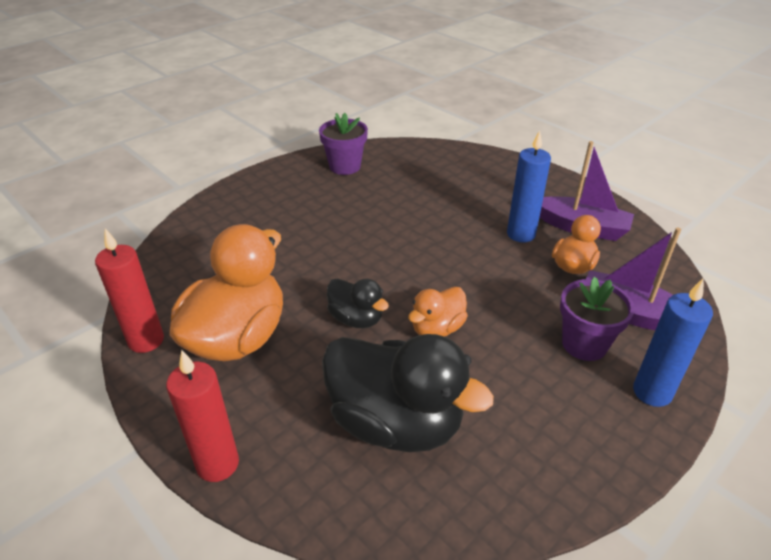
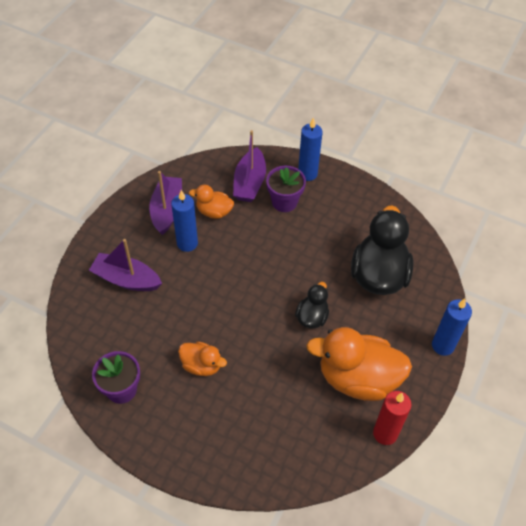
camera: 110 degrees left, 15 degrees up
red candle [166,350,239,482] -> blue candle [432,299,472,356]
orange duck [408,287,468,337] -> orange duck moved to [178,341,227,376]
none -> purple boat [89,239,162,291]

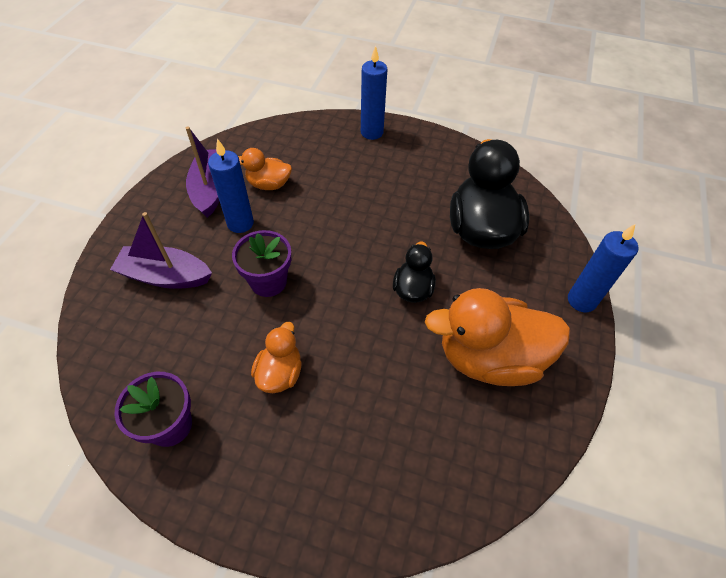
camera: 10 degrees left, 0 degrees up
orange duck [178,341,227,376] -> orange duck turned 90 degrees counterclockwise [251,322,302,393]
purple boat [233,130,266,202] -> none
purple flower pot [266,166,306,212] -> purple flower pot moved to [232,230,291,297]
red candle [373,391,412,445] -> none

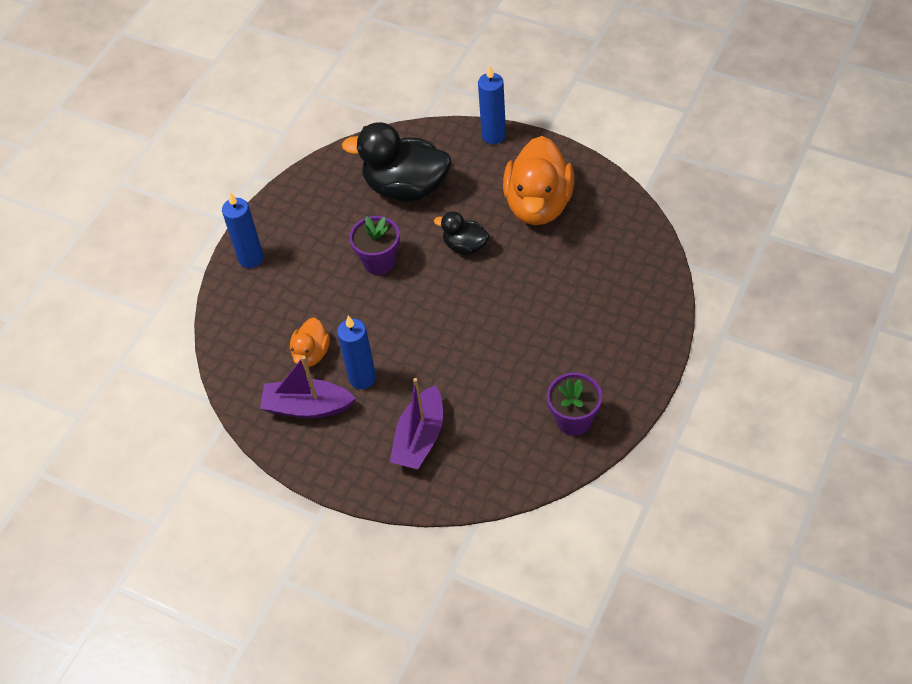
camera: 75 degrees left, 0 degrees up
purple flower pot [232,230,291,297] -> purple flower pot moved to [349,216,400,275]
orange duck [251,322,302,393] -> none

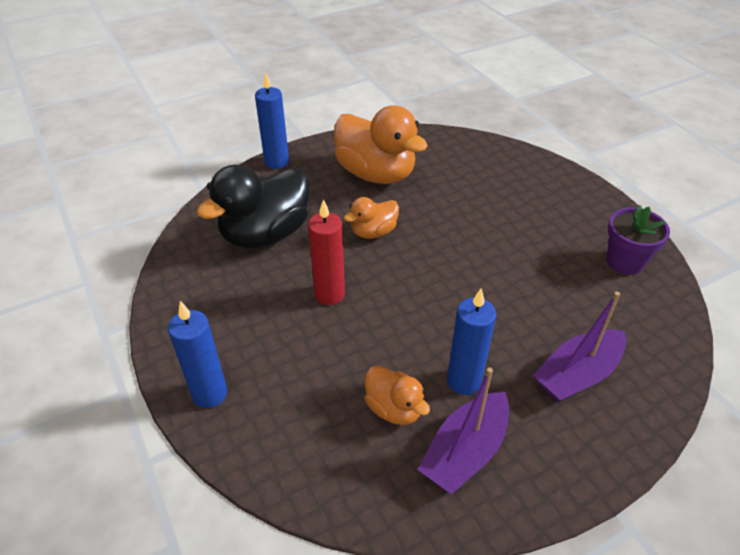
camera: 60 degrees left, 10 degrees down
purple flower pot [349,216,400,275] -> red candle [308,199,345,305]
purple boat [390,378,443,469] -> purple boat turned 90 degrees clockwise [533,291,626,403]
black duck [434,211,489,255] -> orange duck [344,197,399,239]

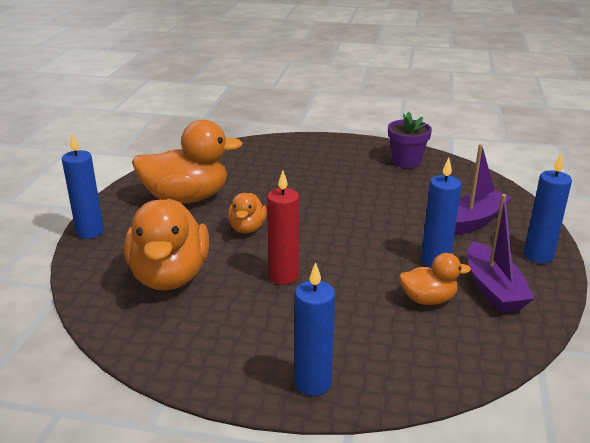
camera: 50 degrees left, 15 degrees down
black duck [196,165,309,249] -> orange duck [124,199,209,291]
purple boat [533,291,626,403] -> purple boat turned 135 degrees counterclockwise [454,144,512,235]
none -> blue candle [524,153,572,263]

